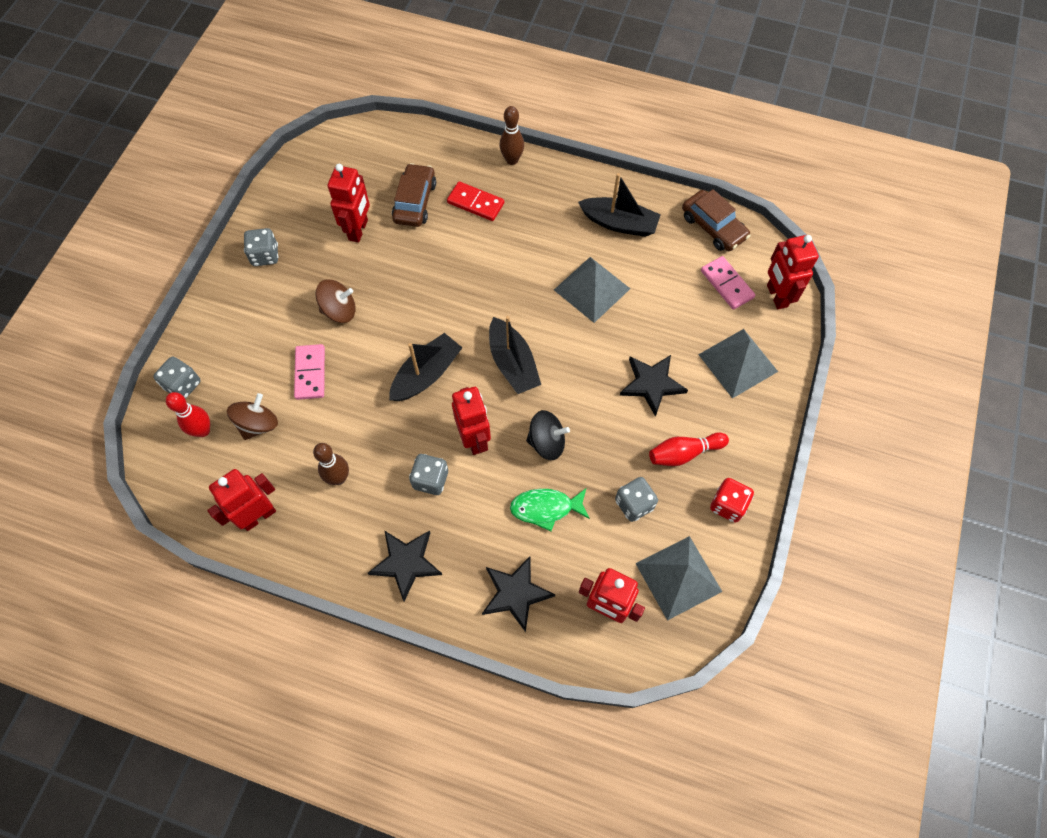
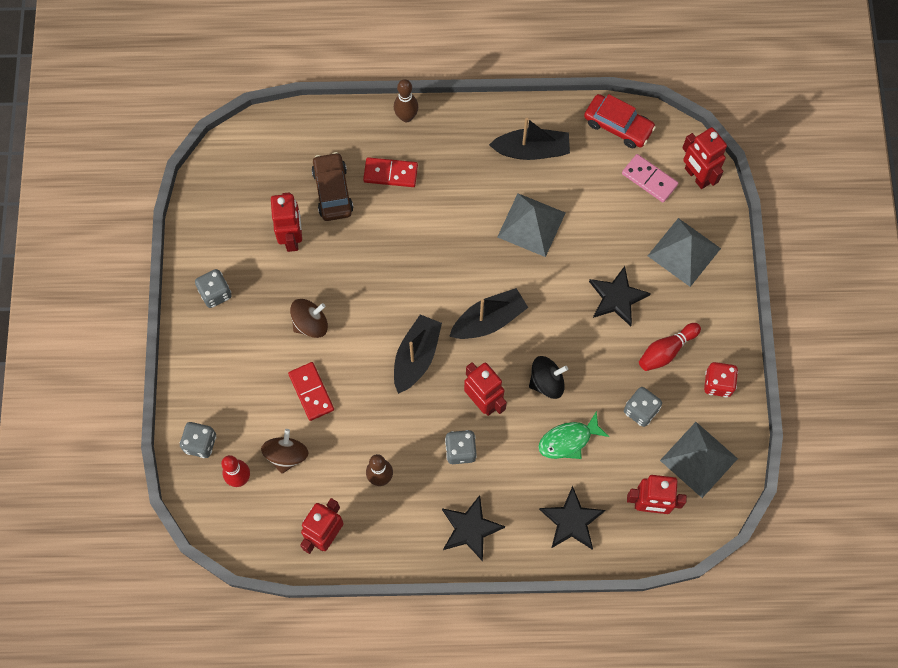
camera: 20 degrees left, 5 degrees up
pink domino [294,344,325,400] -> red domino [288,362,334,421]
black boat [489,316,541,394] -> black boat turned 75 degrees counterclockwise [449,288,528,339]
brown car [682,189,750,251] -> red car [584,94,656,148]

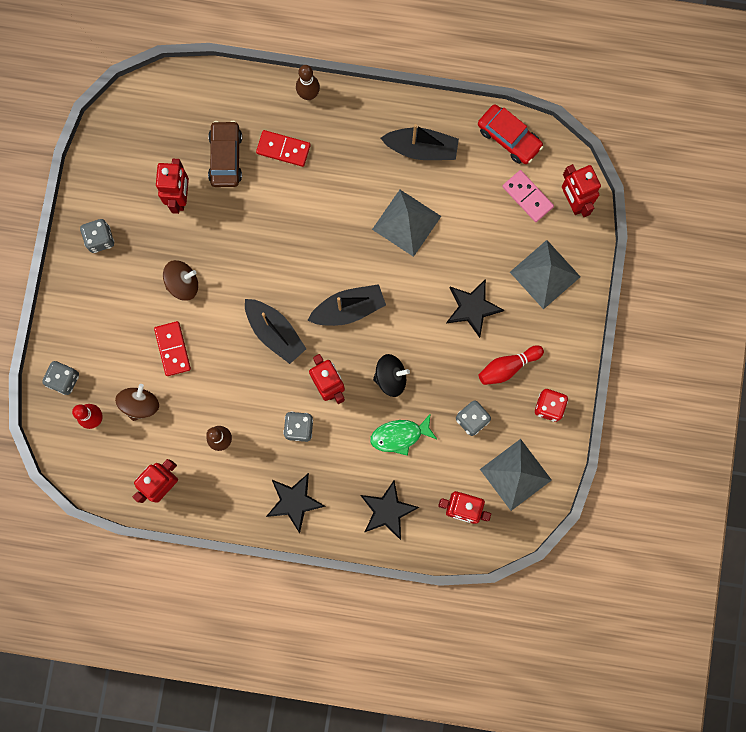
camera: 10 degrees right, 10 degrees up
black boat [394,315,442,394] -> black boat turned 105 degrees clockwise [245,299,306,364]

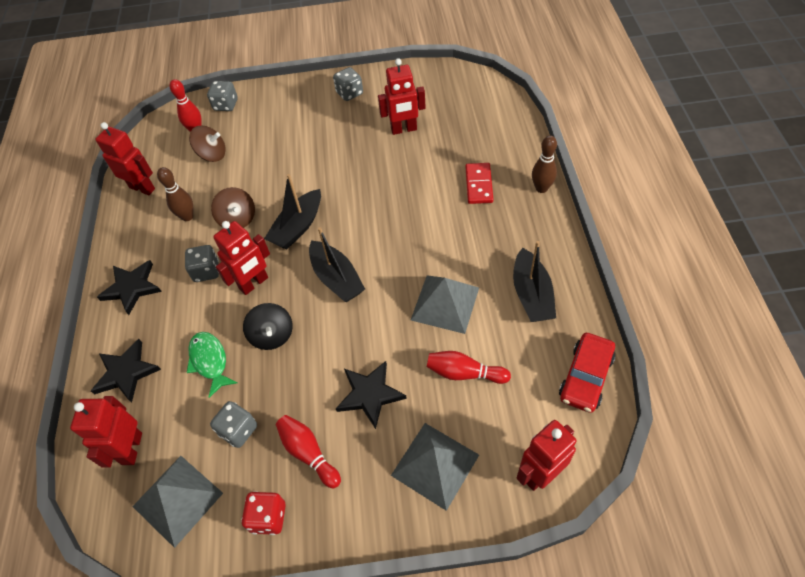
camera: 80 degrees right, 25 degrees down
red domino [154,321,191,376] -> none
brown spinning top [163,260,198,301] -> brown spinning top moved to [211,187,255,228]
brown car [208,121,242,187] -> none
pink domino [502,170,554,222] -> none
none -> red bowling pin [427,351,511,384]

